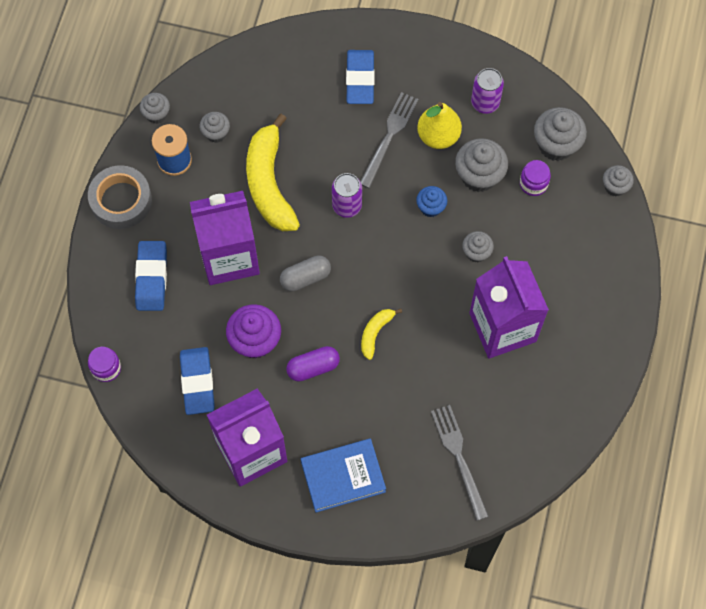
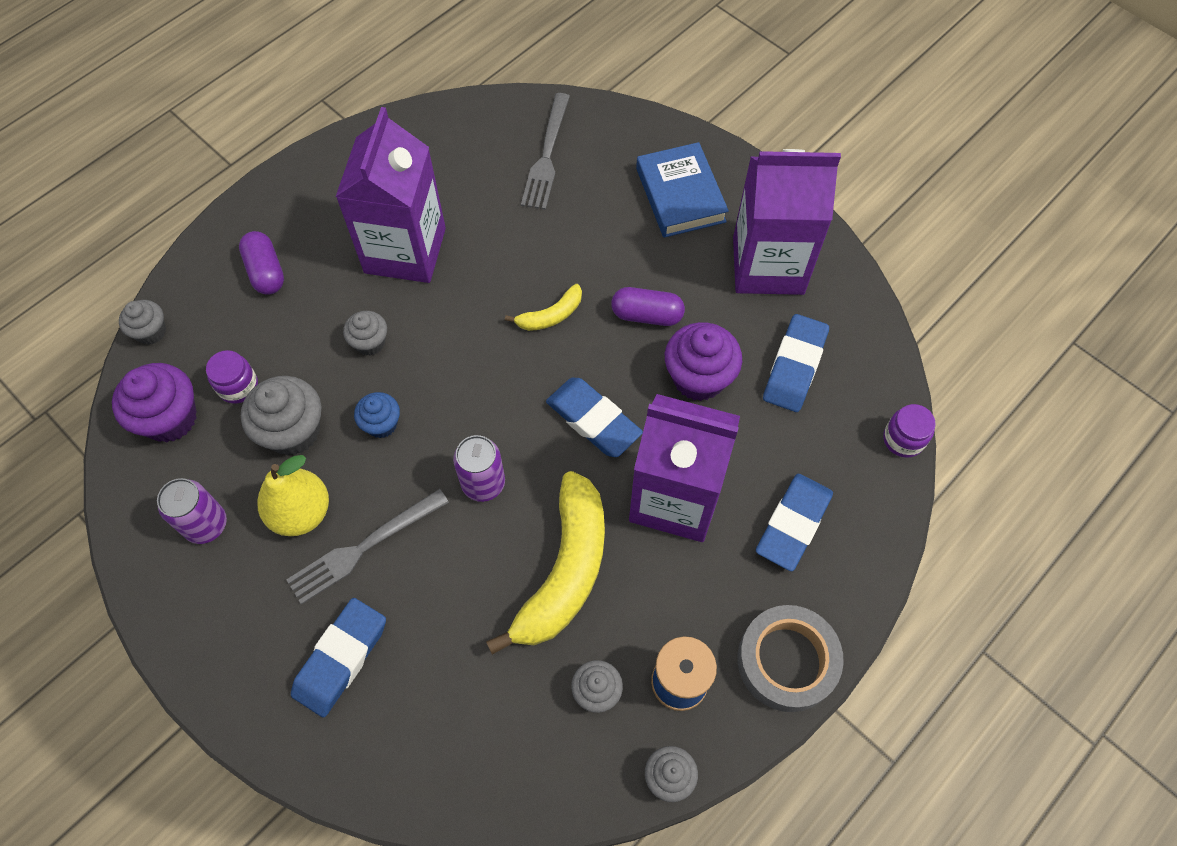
camera: 150 degrees left, 5 degrees down
grey capsule [280,255,331,292] -> blue eraser [546,378,643,457]
blue book [301,439,386,513] -> blue book turned 60 degrees clockwise [636,142,729,238]
grey cupcake [534,107,587,161] -> purple cupcake [112,363,197,442]
none -> purple capsule [239,231,284,295]

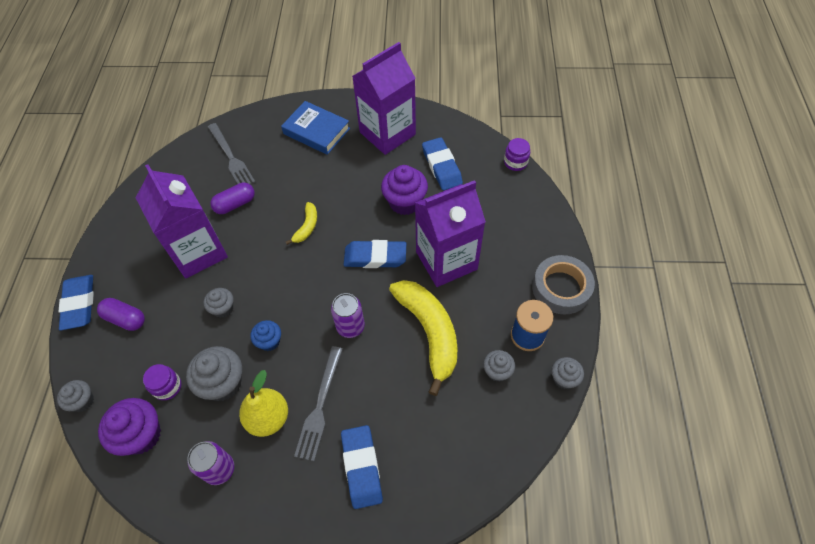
camera: 40 degrees left, 5 degrees down
purple capsule [611,287,685,326] -> purple capsule moved to [210,183,255,214]
blue eraser [756,474,833,571] -> blue eraser moved to [58,275,94,330]

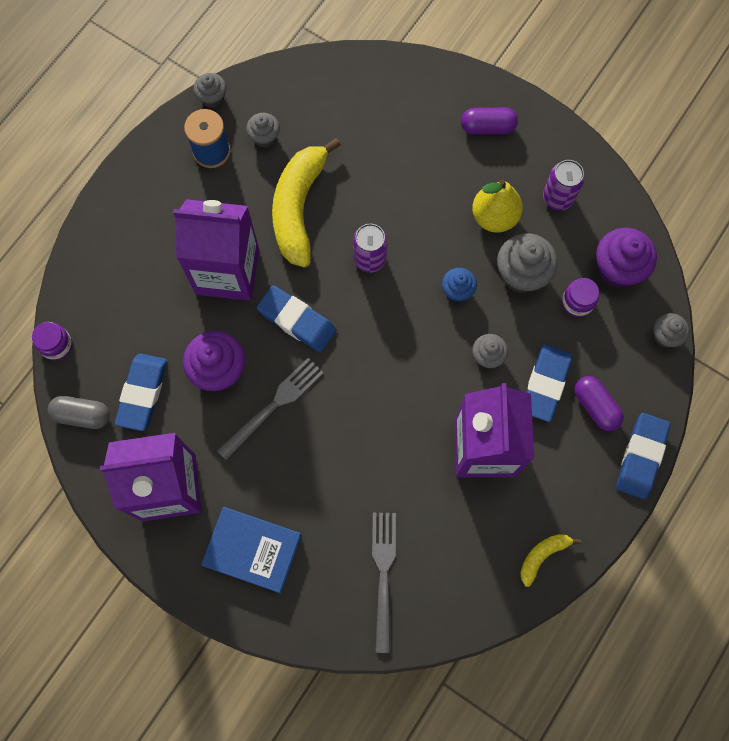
camera: 150 degrees left, 15 degrees up
purple capsule [210,183,255,214] -> purple capsule moved to [461,108,518,135]
blue book [281,101,350,155] -> blue book turned 45 degrees counterclockwise [201,507,301,594]
yellow banana [286,202,317,245] -> yellow banana moved to [520,534,581,587]
grey fork [294,346,343,461] -> grey fork moved to [217,358,323,460]
blue eraser [341,425,383,509] -> blue eraser moved to [526,344,572,422]
grey tape [532,255,595,315] -> none
none -> grey capsule [48,396,110,429]

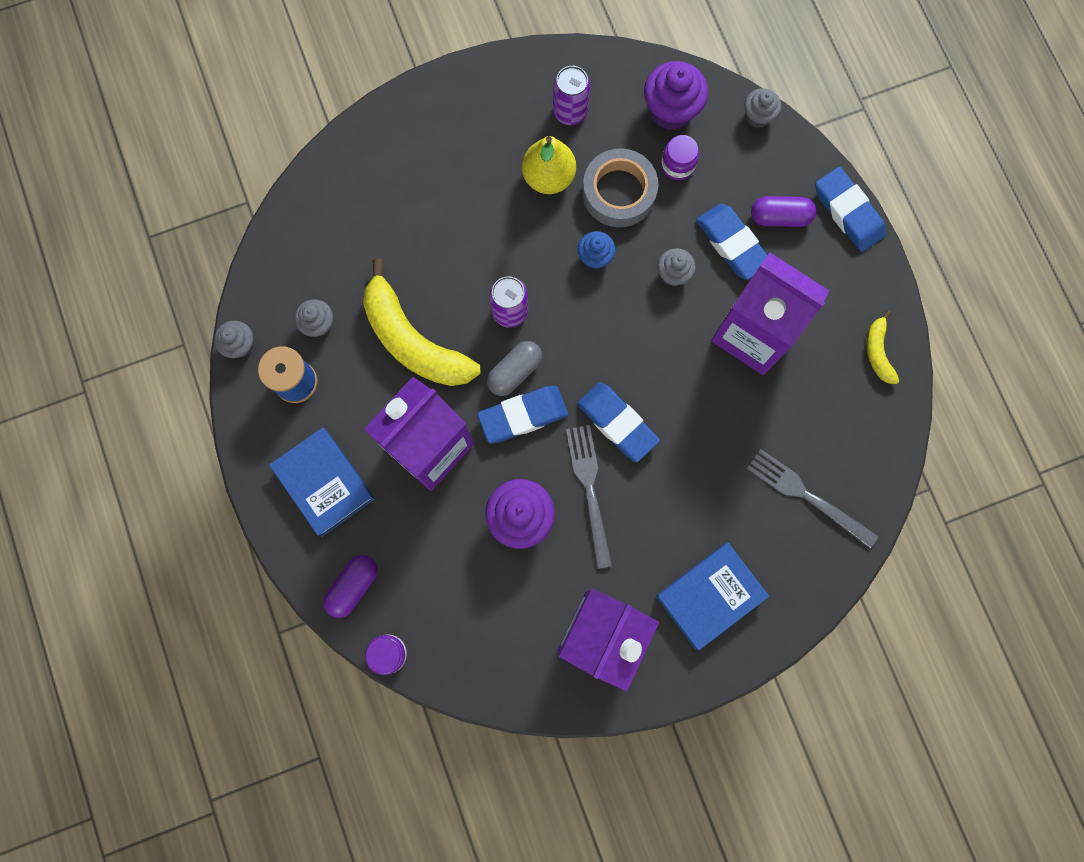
camera: 55 degrees left, 5 degrees up
grey capsule [48,396,110,429] -> grey capsule moved to [487,341,542,396]
blue eraser [115,353,167,431] -> blue eraser moved to [577,382,660,462]
purple capsule [461,108,518,135] -> purple capsule moved to [323,555,378,618]
grey cupcake [497,233,558,293] -> grey tape [582,148,658,227]
none -> blue book [269,428,375,537]

